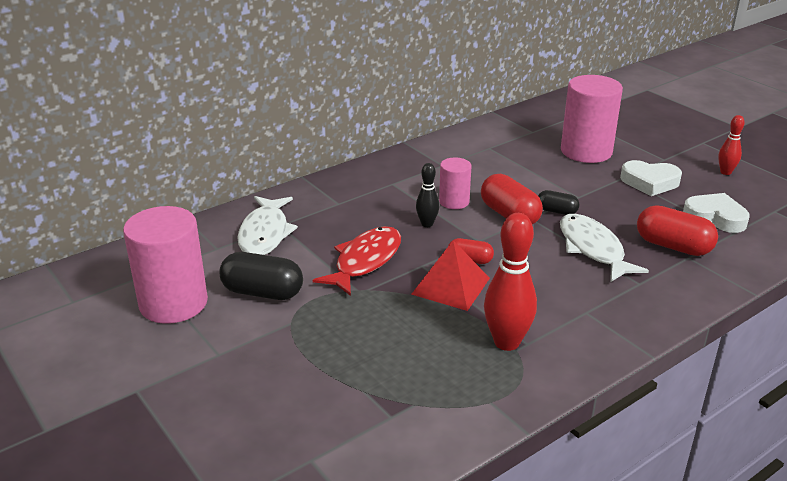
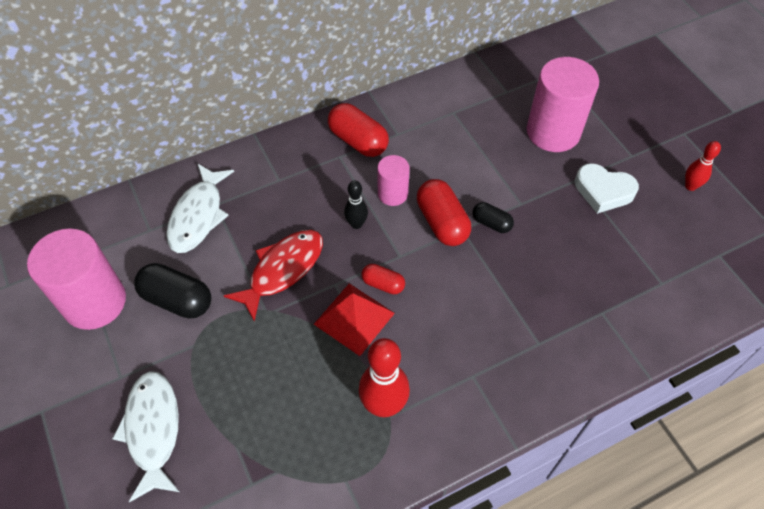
camera: 10 degrees right, 25 degrees up
white fish [560,214,649,282] -> white fish moved to [112,371,180,502]
red capsule [637,205,718,256] -> red capsule moved to [328,103,389,157]
white heart [683,193,750,233] -> none

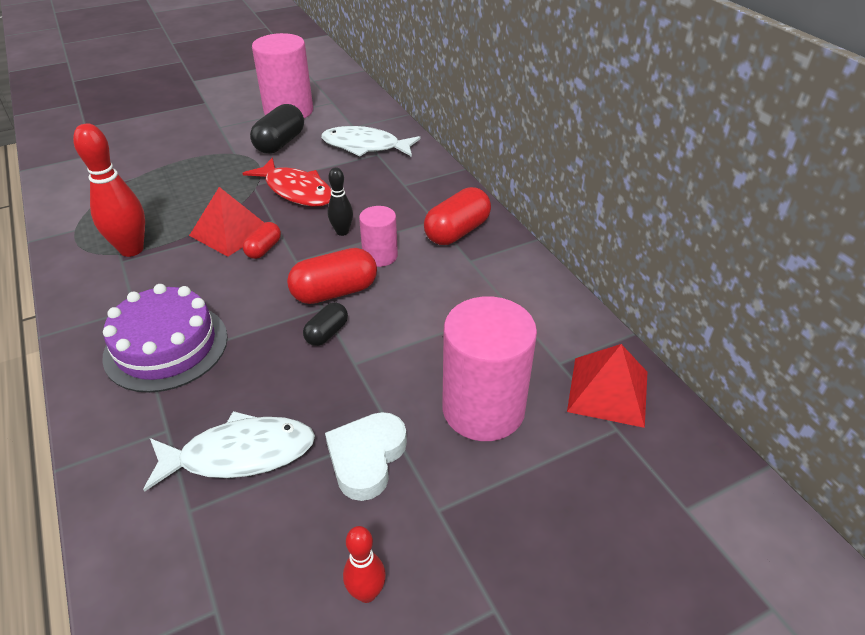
camera: 90 degrees right, 15 degrees down
white fish [112,371,180,502] -> white fish moved to [143,411,315,492]
none -> purple cake [102,284,228,393]
none -> red pyramid [567,344,648,428]

